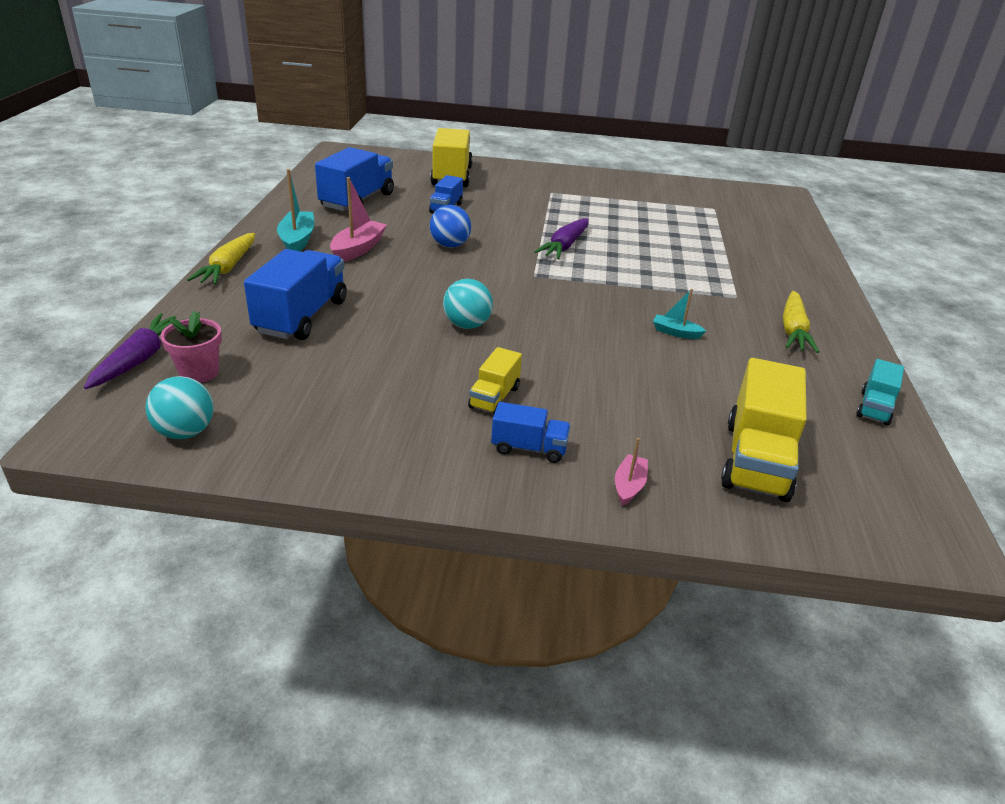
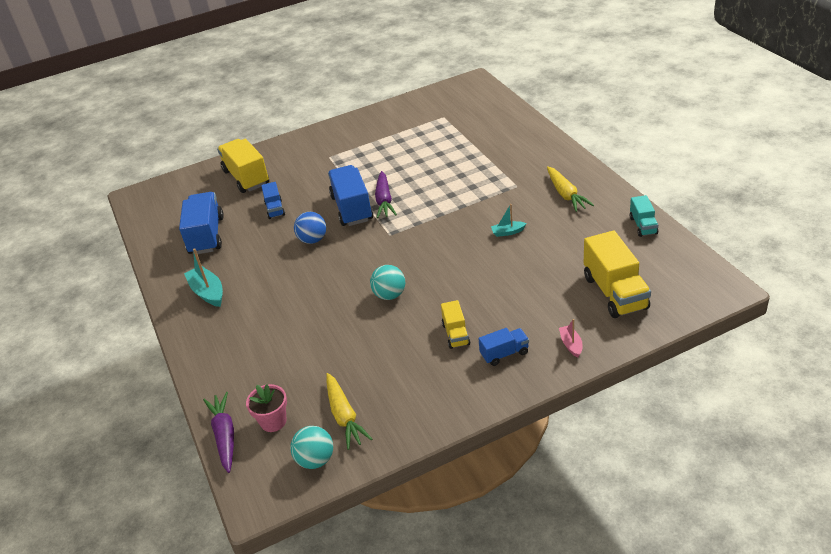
camera: 25 degrees left, 5 degrees up
yellow carrot [187,233,255,285] -> yellow carrot moved to [326,373,372,450]
blue truck [244,249,347,340] -> blue truck moved to [328,165,373,226]
pink boat [330,177,387,262] -> none

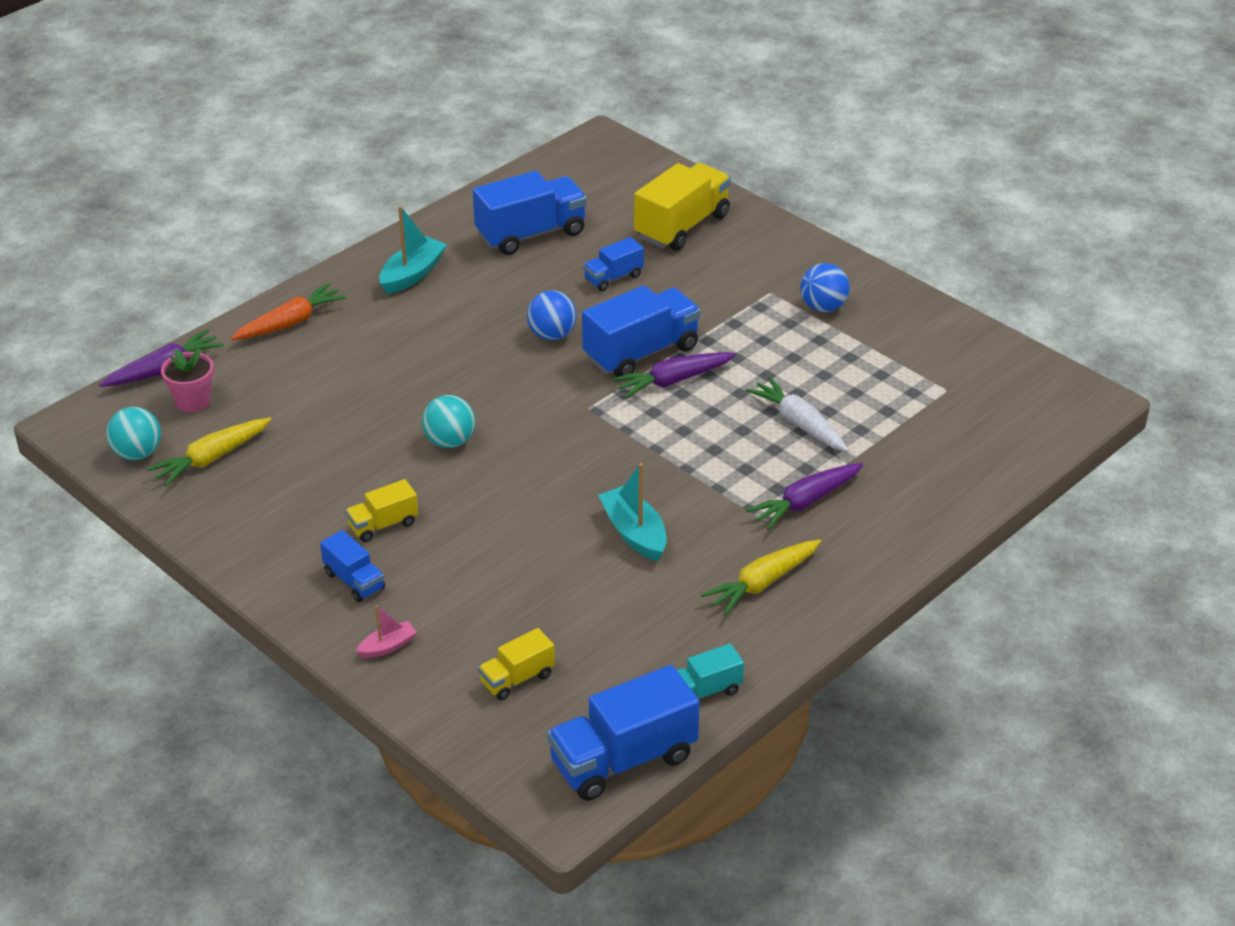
camera: 65 degrees right, 0 degrees up
turquoise boat [491,204,527,237] -> turquoise boat [598,463,667,561], size x1.74
yellow truck [584,230,651,318] -> yellow truck [478,628,555,700], size x0.54
none -> orange carrot [231,283,347,340]
none -> blue truck [547,665,700,801]
none -> white carrot [746,377,848,452]
none -> purple carrot [746,463,863,530]
none -> blue ball [800,263,850,312]

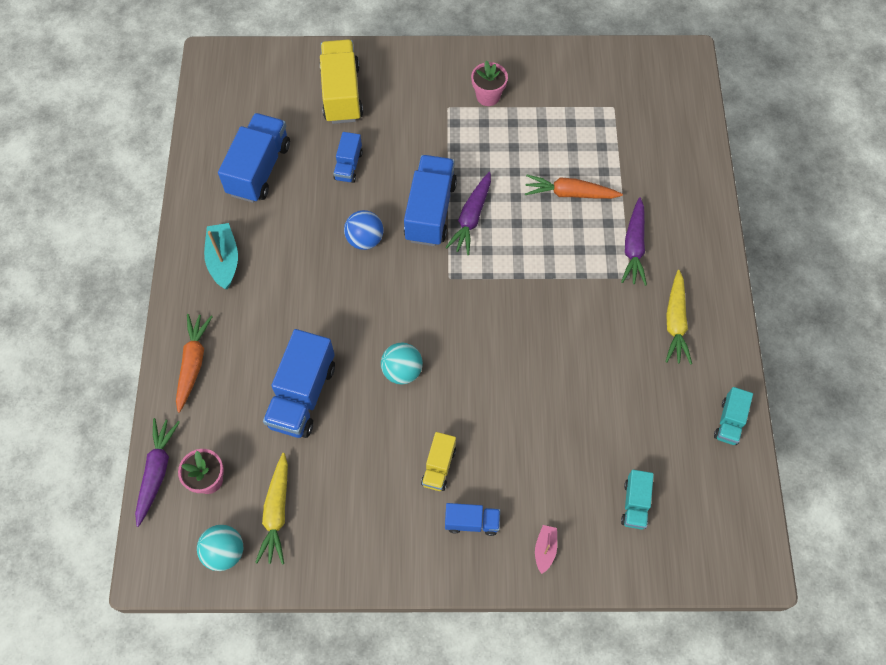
camera: 45 degrees left, 25 degrees up
yellow truck [478,628,555,700] -> turquoise truck [621,470,654,529]
blue truck [547,665,700,801] -> blue truck moved to [263,329,335,438]
turquoise boat [598,463,667,561] -> none
white carrot [746,377,848,452] -> orange carrot [525,175,623,199]
blue ball [800,263,850,312] -> pink flower pot [471,60,508,106]

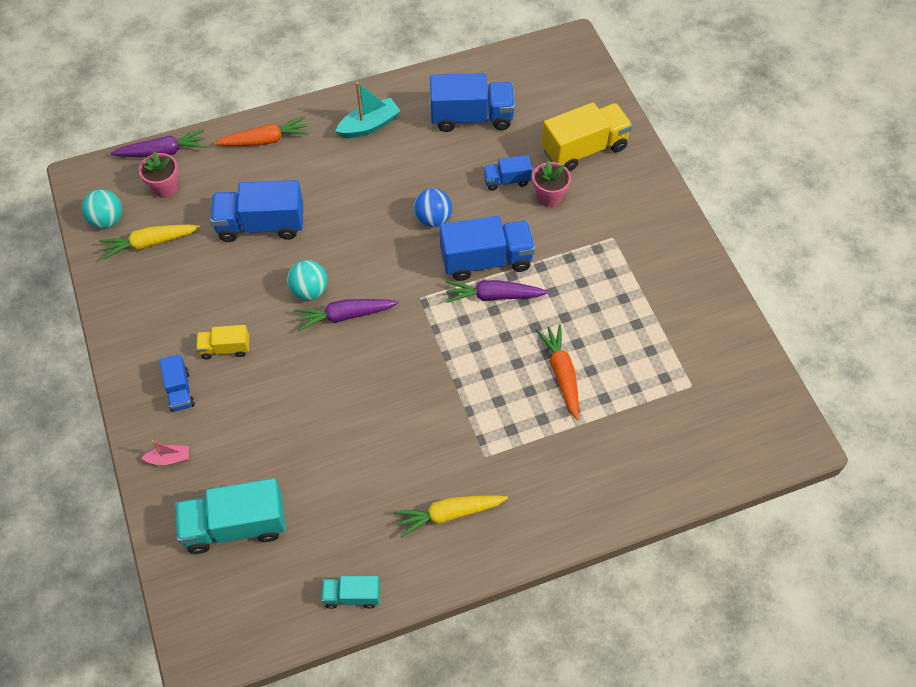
camera: 70 degrees right, 5 degrees down
pink flower pot [471,60,508,106] -> pink flower pot moved to [533,161,571,207]
purple carrot [621,197,647,286] -> purple carrot moved to [294,299,398,331]
turquoise truck [621,470,654,529] -> turquoise truck [175,478,286,554], size x1.87

